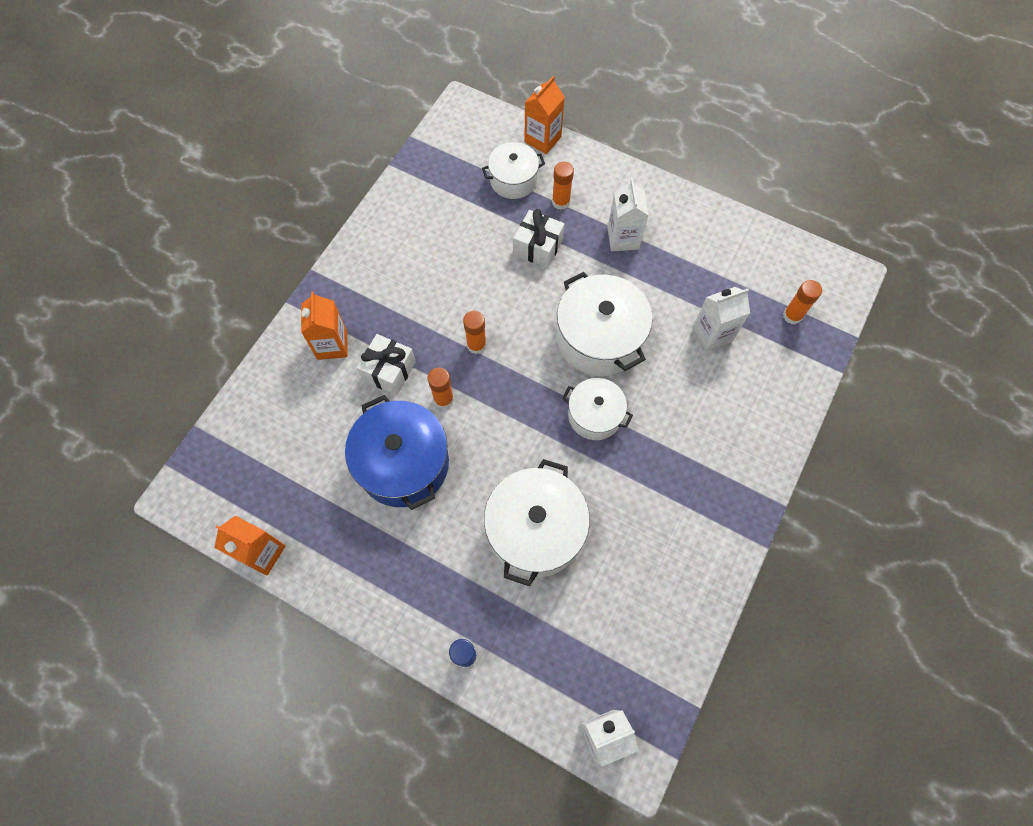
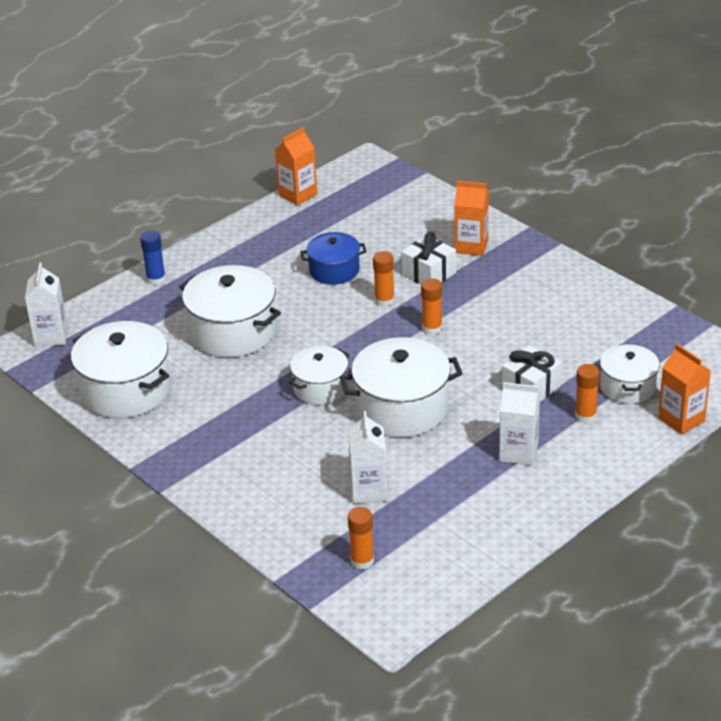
camera: 110 degrees right, 30 degrees down
blue pot [345,395,449,510] -> blue pot [300,232,367,285], size x0.60
none -> white pot [71,321,171,418]

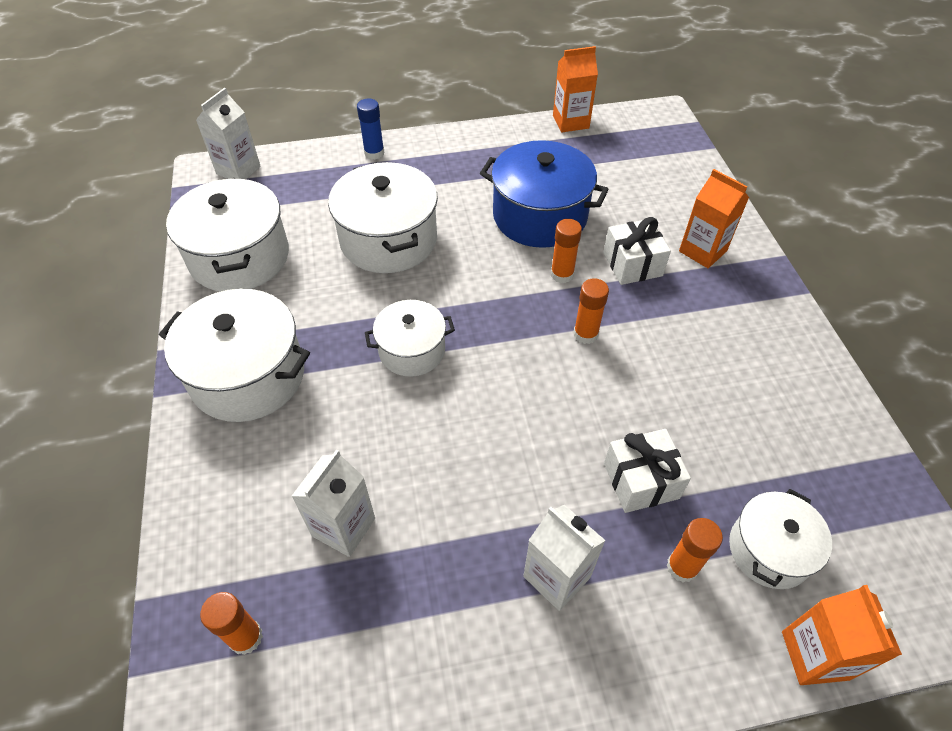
camera: 30 degrees right, 15 degrees up
blue pot [300,232,367,285] -> blue pot [480,140,609,248], size x1.66
white pot [340,337,463,437] -> white pot moved to [159,289,310,422]

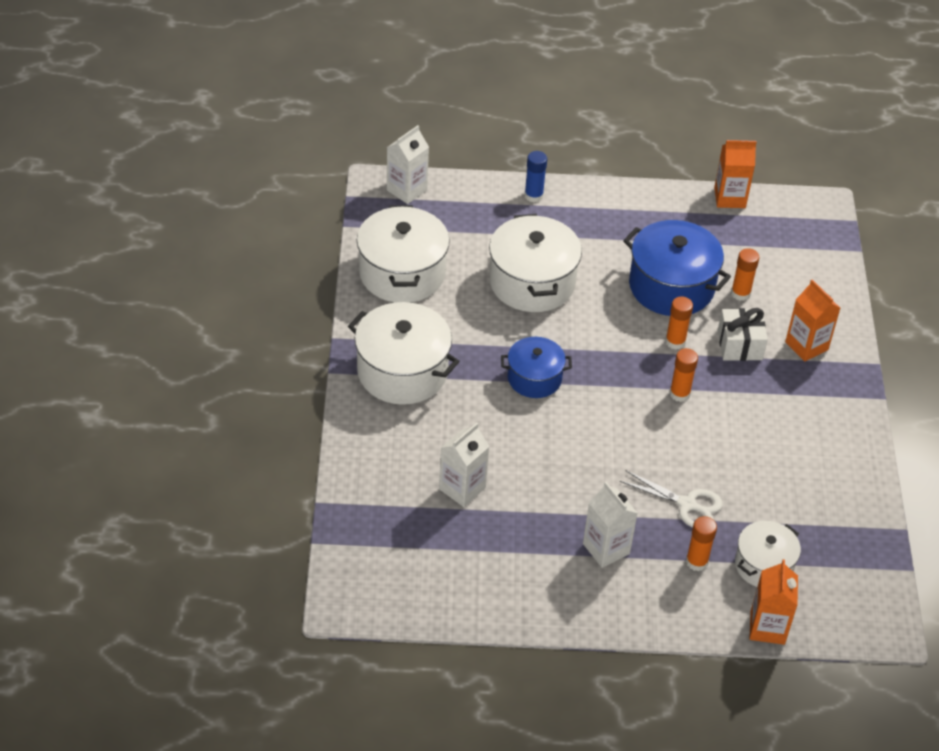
camera: 10 degrees right, 5 degrees down
orange glue stick [200,592,263,655] -> orange glue stick moved to [731,248,760,301]
white pot [365,300,455,377] -> blue pot [501,337,572,398]
white gift [604,429,691,513] -> white scissors [620,470,723,528]

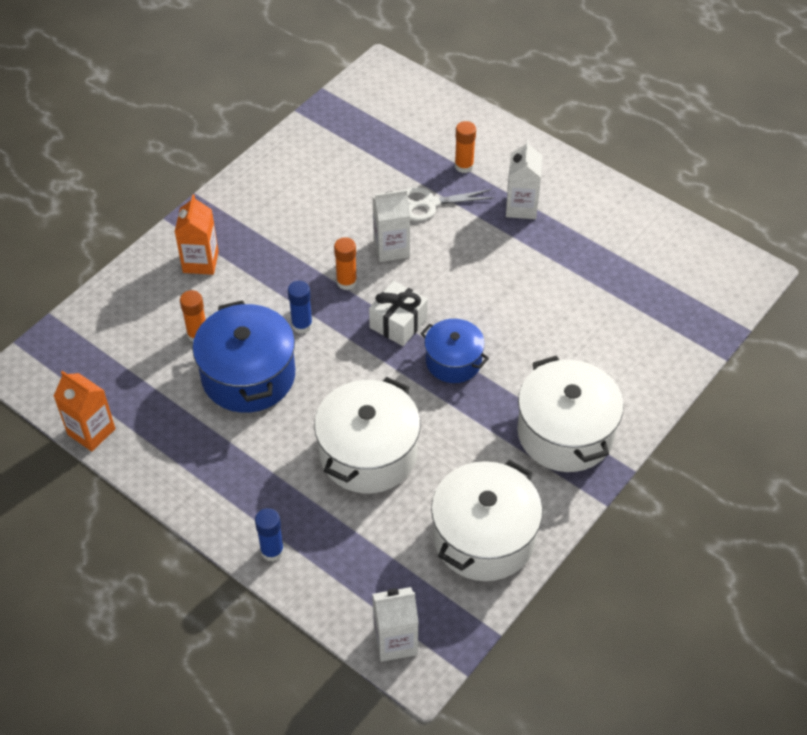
camera: 140 degrees left, 5 degrees up
white carton [439,423,490,507] -> white carton moved to [373,190,410,262]
white scissors [620,470,723,528] -> white scissors turned 75 degrees counterclockwise [406,187,495,221]
orange glue stick [665,296,693,350] -> blue glue stick [288,281,313,334]
white gift [718,308,768,361] -> white gift moved to [369,281,428,346]
white pot [735,521,801,587] -> none
orange carton [749,559,798,645] -> none

